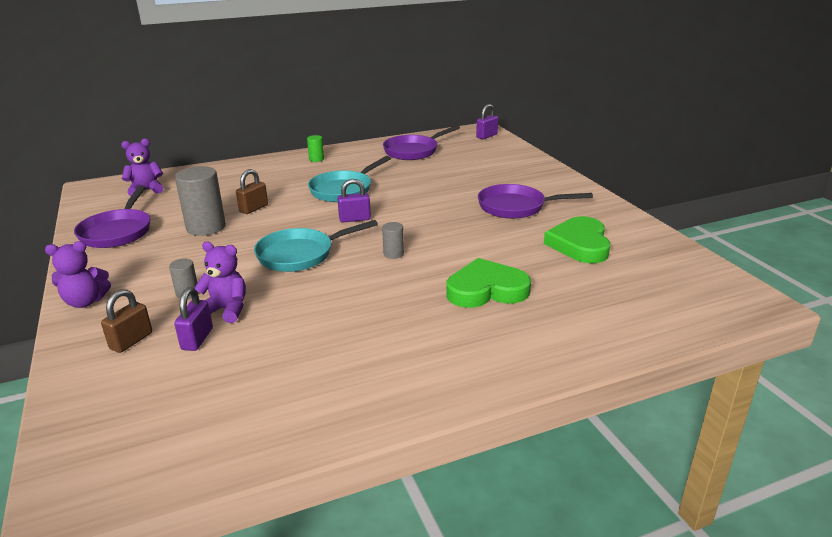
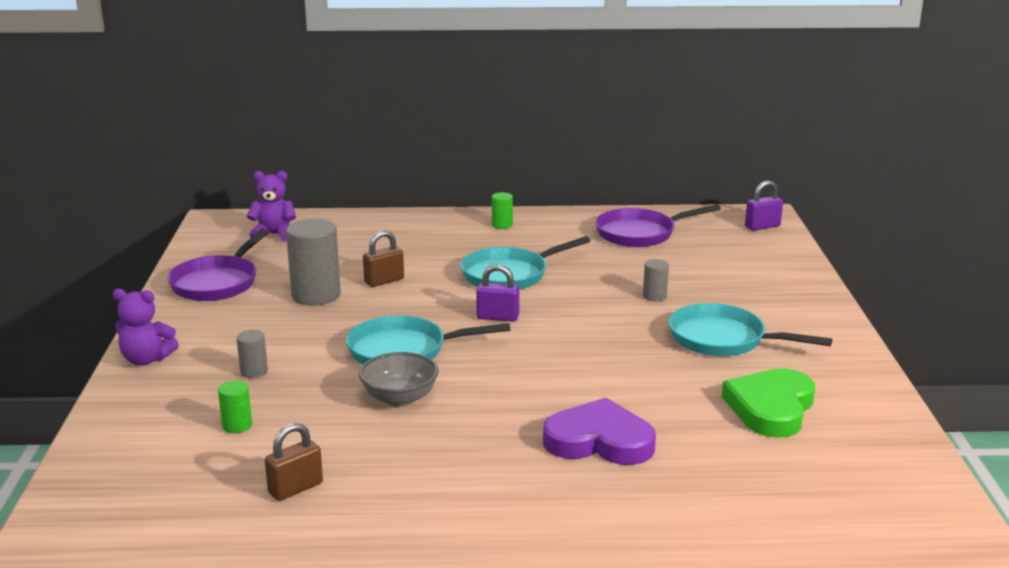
camera: 20 degrees right, 5 degrees down
brown padlock [101,289,152,353] -> brown padlock moved to [265,423,323,501]
purple padlock [174,287,213,351] -> green cylinder [218,381,252,433]
purple teddy bear [194,242,246,323] -> none
grey cylinder [382,222,404,259] -> grey cylinder moved to [643,259,669,302]
green heart [446,258,531,308] -> purple heart [543,398,656,465]
purple pan [478,184,593,219] -> turquoise pan [669,303,832,356]
none -> grey bowl [359,352,439,407]

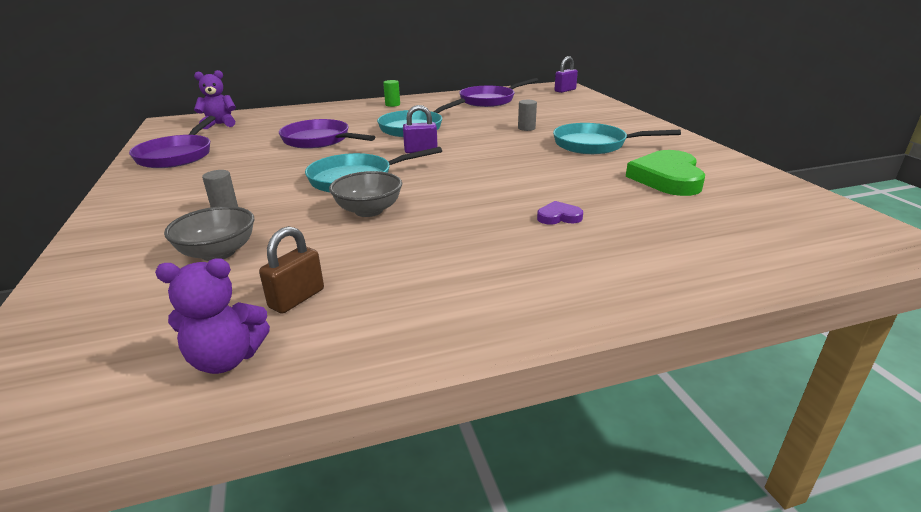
camera: 15 degrees left, 5 degrees up
purple teddy bear [113,289,179,366] -> purple teddy bear moved to [155,258,270,374]
green cylinder [218,381,252,433] -> grey bowl [164,206,254,261]
grey cylinder [286,219,341,306] -> none
brown padlock [363,230,404,287] -> purple pan [279,119,375,149]
purple heart [543,398,656,465] -> purple heart [537,201,583,225], size x0.46

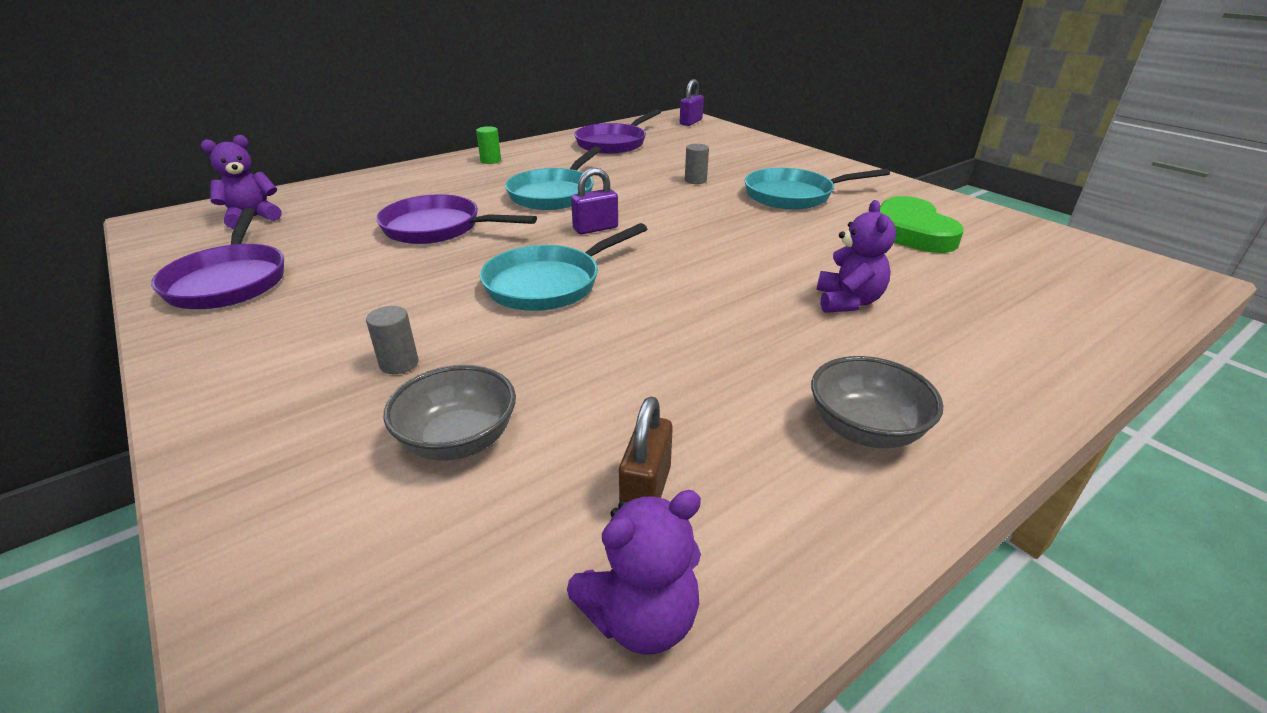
camera: 20 degrees left, 5 degrees up
grey bowl [329,171,402,217] -> grey bowl moved to [811,356,943,448]
purple heart [537,201,583,225] -> purple teddy bear [817,200,896,313]

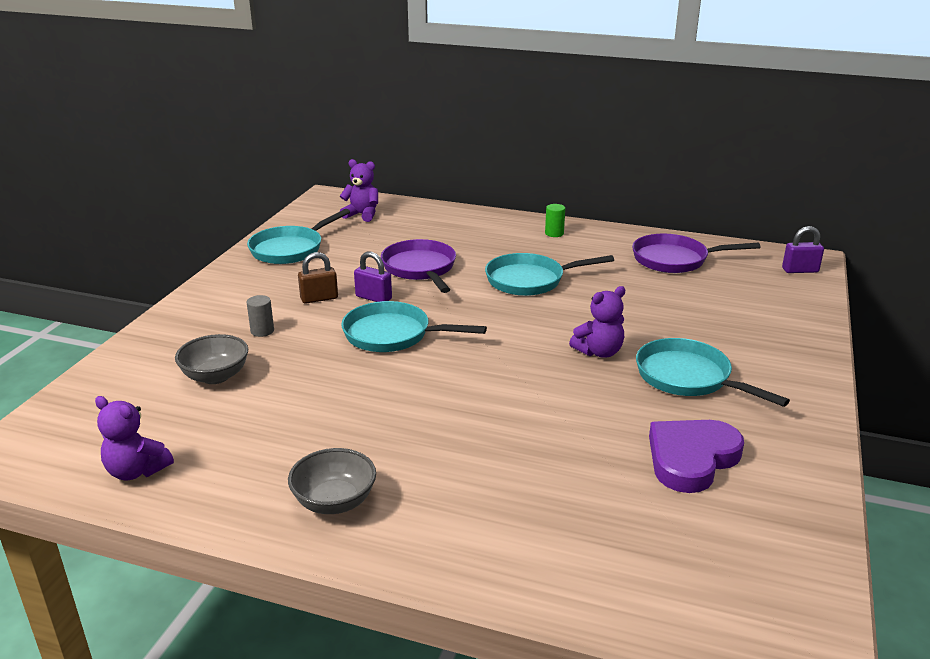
camera: 55 degrees right, 5 degrees down
purple pan [151,208,284,309] -> turquoise pan [247,209,350,264]
purple padlock [571,168,618,234] -> purple padlock moved to [354,251,392,302]
brown padlock [619,397,673,502] -> brown padlock moved to [298,252,338,304]
grey cylinder [685,144,709,184] -> none
purple teddy bear [817,200,896,313] -> purple teddy bear moved to [569,286,626,358]
green heart [880,196,964,253] -> purple heart [649,420,744,493]

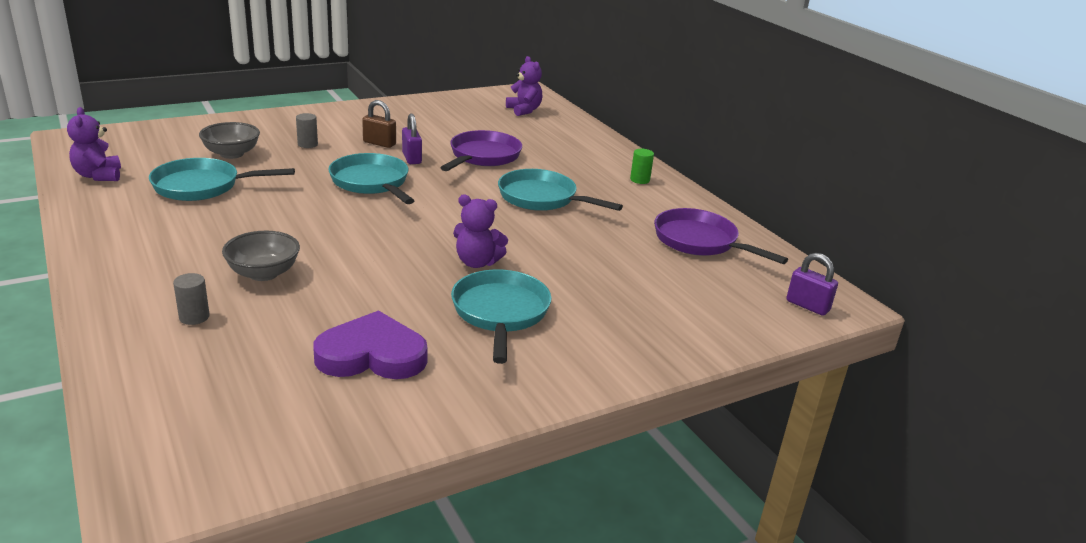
camera: 40 degrees right, 0 degrees up
turquoise pan [247,209,350,264] -> turquoise pan moved to [149,158,295,201]
grey bowl [288,448,376,514] -> grey bowl moved to [222,231,300,281]
none -> grey cylinder [173,273,210,325]

